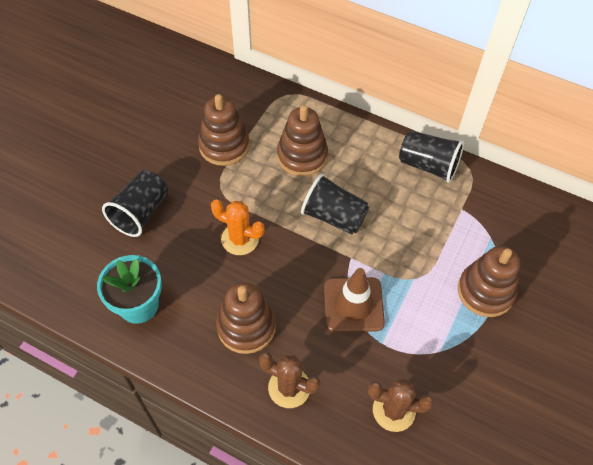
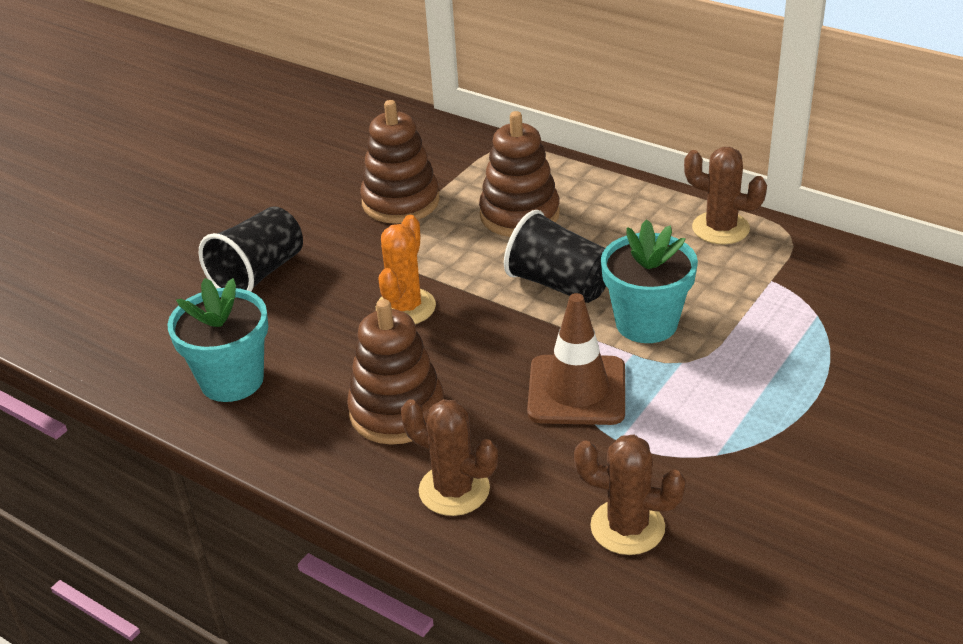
camera: 10 degrees right, 20 degrees down
orange cactus [211,200,265,255] -> orange cactus turned 75 degrees clockwise [376,215,436,324]
black cup [399,130,464,183] -> brown cactus [684,147,767,244]
brown stacking toy [458,246,520,317] -> none
none -> turquoise flower pot [601,219,698,343]

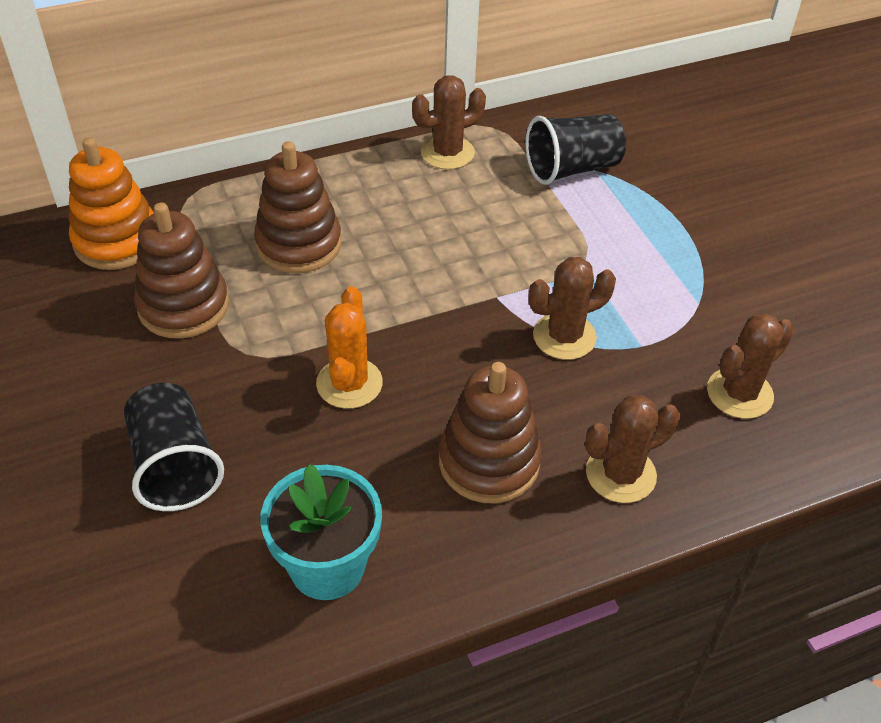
camera: 60 degrees left, 10 degrees up
orange cactus [376,215,436,324] -> orange cactus turned 45 degrees clockwise [316,286,383,409]
black cup [504,210,606,303] -> black cup moved to [526,114,626,185]
brown traffic cone [527,293,625,425] -> brown cactus [528,257,616,360]
turquoise flower pot [601,219,698,343] -> none
none -> orange stacking toy [69,137,154,270]

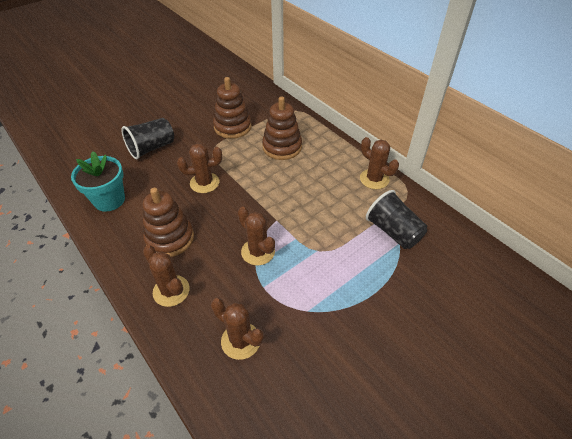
camera: 75 degrees right, 0 degrees up
orange stacking toy [69,137,154,270] -> none
orange cactus [316,286,383,409] -> brown cactus [177,143,222,193]

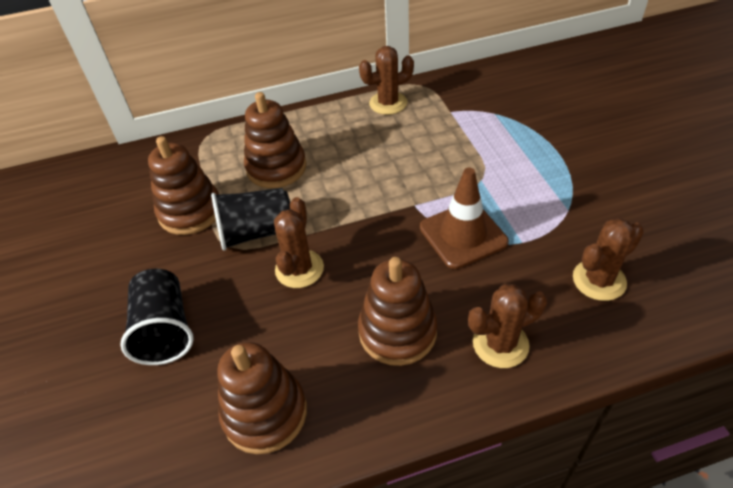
camera: 65 degrees left, 0 degrees up
turquoise flower pot [71,151,125,212] -> brown stacking toy [217,342,307,454]
brown cactus [238,207,275,265] -> brown traffic cone [420,168,509,269]
black cup [366,190,427,249] -> black cup moved to [211,188,290,251]

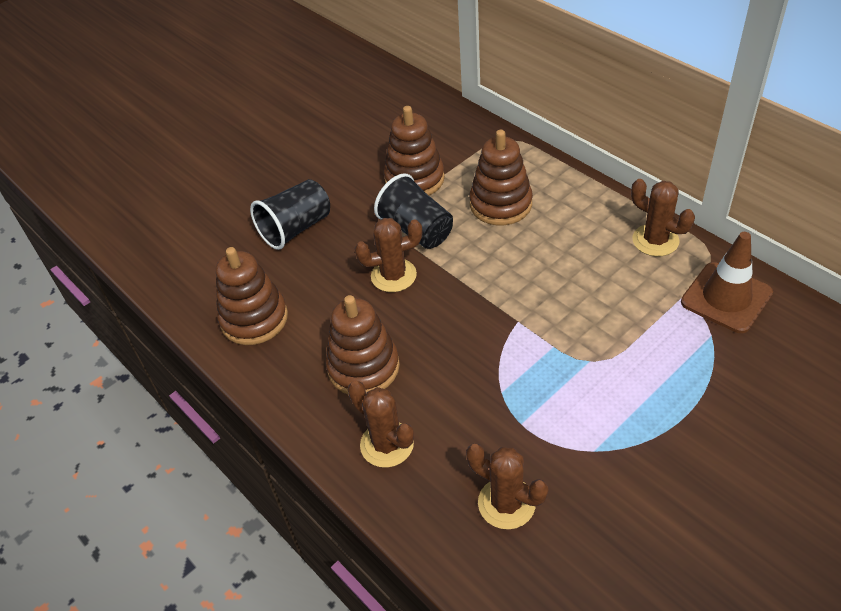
camera: 65 degrees right, 0 degrees up
brown traffic cone [420,168,509,269] -> brown traffic cone moved to [681,232,773,333]

